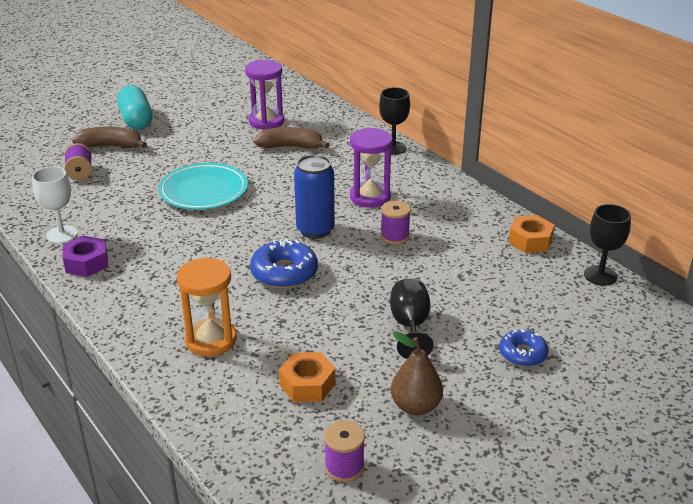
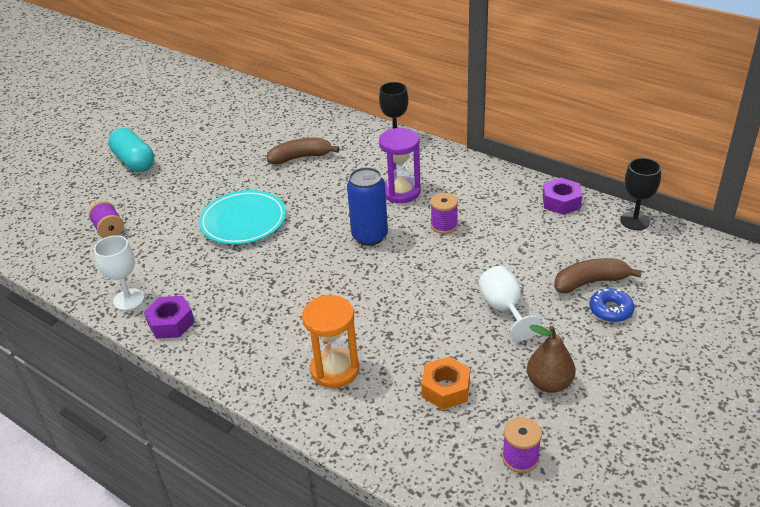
camera: 15 degrees left, 5 degrees up
brown banana [72,127,147,148] -> brown banana moved to [554,258,642,293]
purple hourglass [245,60,284,130] -> none
blue donut [250,239,318,289] -> none
black goblet [390,278,434,359] -> white goblet [478,266,541,341]
orange nut [508,215,555,253] -> purple nut [543,178,582,215]

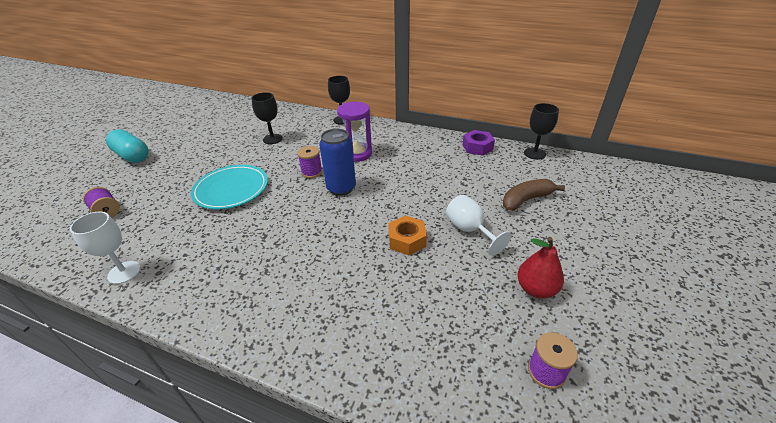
camera: 15 degrees left, 0 degrees up
purple nut [144,296,195,339] -> none
brown banana [267,138,340,164] -> black goblet [251,92,283,144]
orange hourglass [302,295,360,388] -> none
orange nut [421,357,470,410] -> orange nut moved to [388,216,427,255]
purple spool [430,193,458,234] -> purple spool moved to [297,146,322,178]
brown pear [527,325,575,393] -> red pear [517,237,564,299]
blue donut [589,288,634,322] -> none

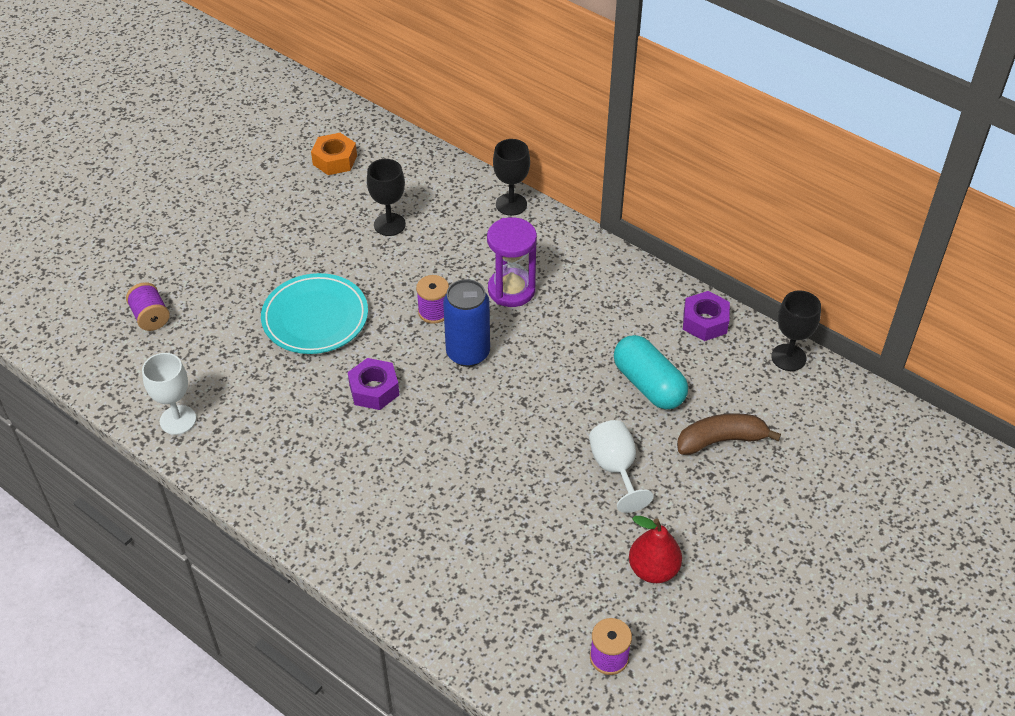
camera: 15 degrees right, 10 degrees up
turquoise capsule [106,129,149,163] -> turquoise capsule moved to [614,335,688,409]
orange nut [388,216,427,255] -> orange nut moved to [311,133,357,175]
none -> purple nut [348,358,399,410]

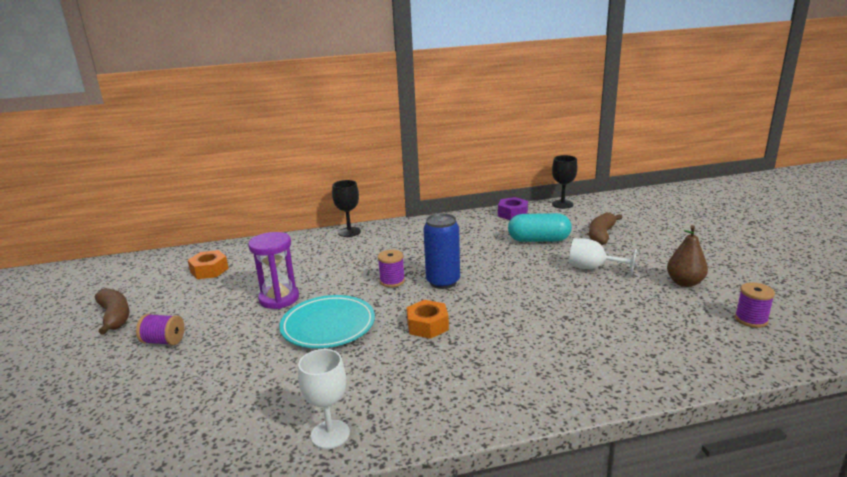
camera: 50 degrees left, 25 degrees down
purple spool [126,282,170,331] -> purple spool moved to [136,314,184,345]
purple nut [348,358,399,410] -> orange nut [406,300,449,339]
black goblet [367,159,406,236] -> none
purple hourglass [487,217,537,307] -> purple hourglass moved to [248,232,299,309]
red pear [629,516,682,583] -> brown pear [667,225,708,287]
none -> brown banana [95,288,129,335]

